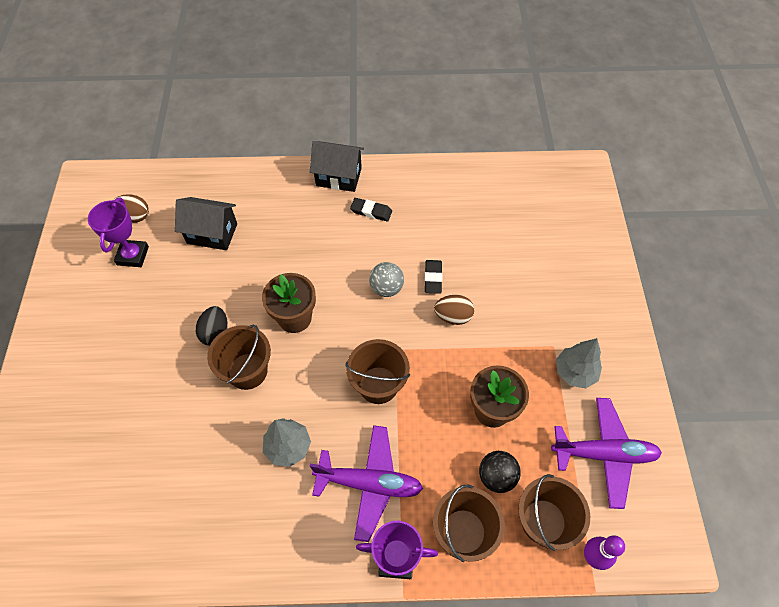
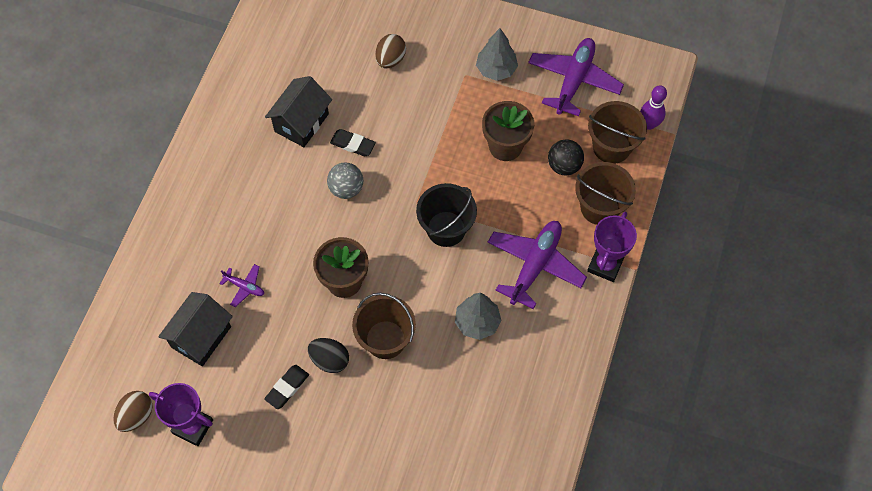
camera: 70 degrees left, 5 degrees up
black house [310,141,364,192] -> black house moved to [265,76,332,147]
brown bucket [345,339,410,404] -> black bucket [416,183,477,247]
black eraser [350,198,392,222] -> black eraser moved to [264,365,309,409]
brown egg [434,295,474,325] -> brown egg moved to [375,34,406,68]
none -> purple plane [220,264,264,307]

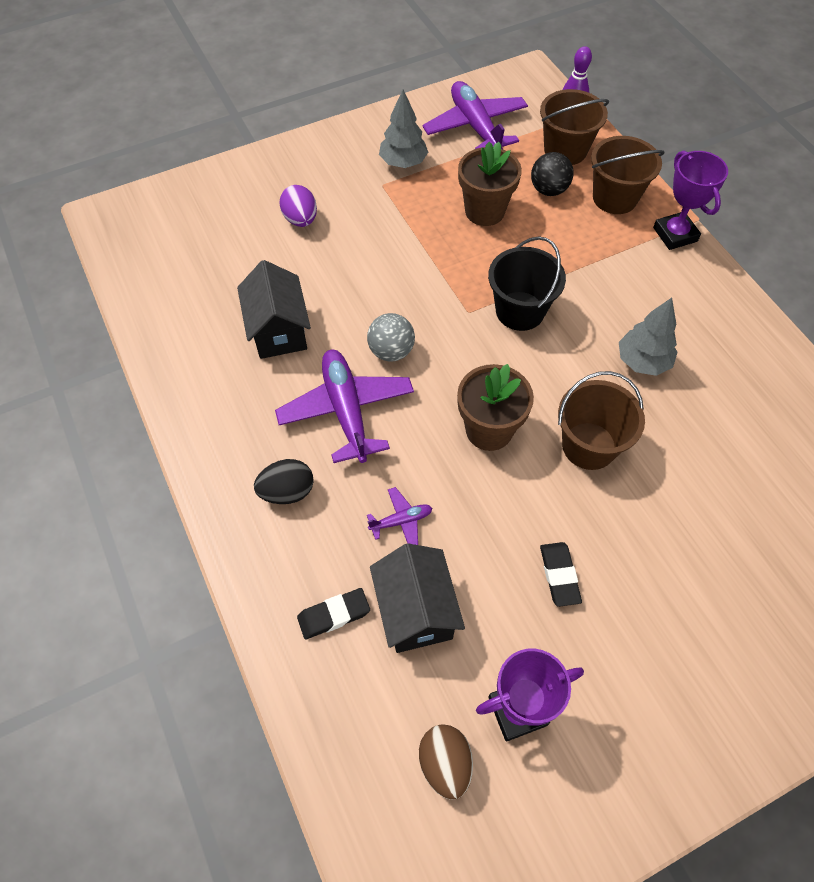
camera: 45 degrees left, 5 degrees down
black egg [308,338,349,373] -> black egg moved to [254,459,314,504]
black eraser [330,129,376,156] -> black eraser moved to [297,588,370,639]
brown egg [375,34,406,68] -> purple egg [280,185,317,227]
purple plane [487,221,587,309] -> purple plane moved to [275,349,414,463]

